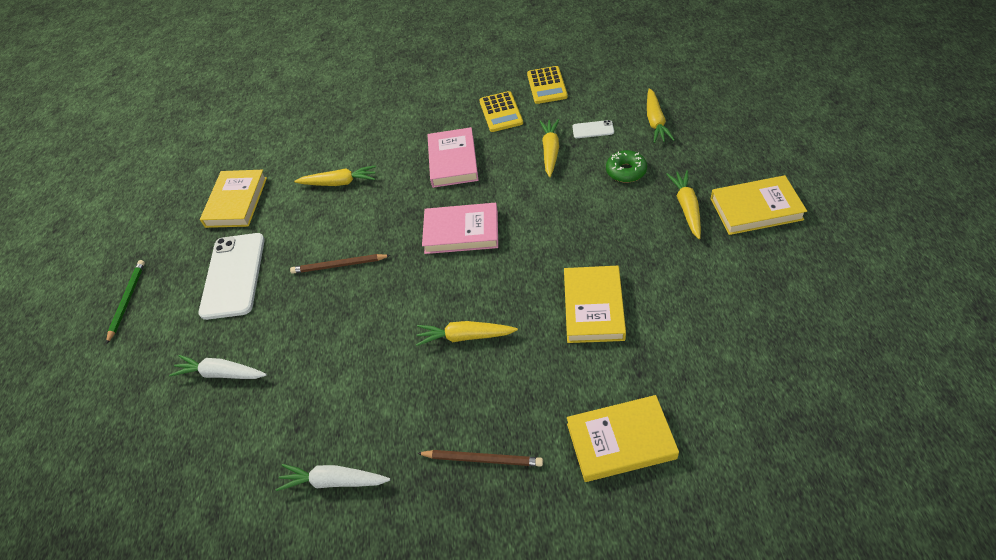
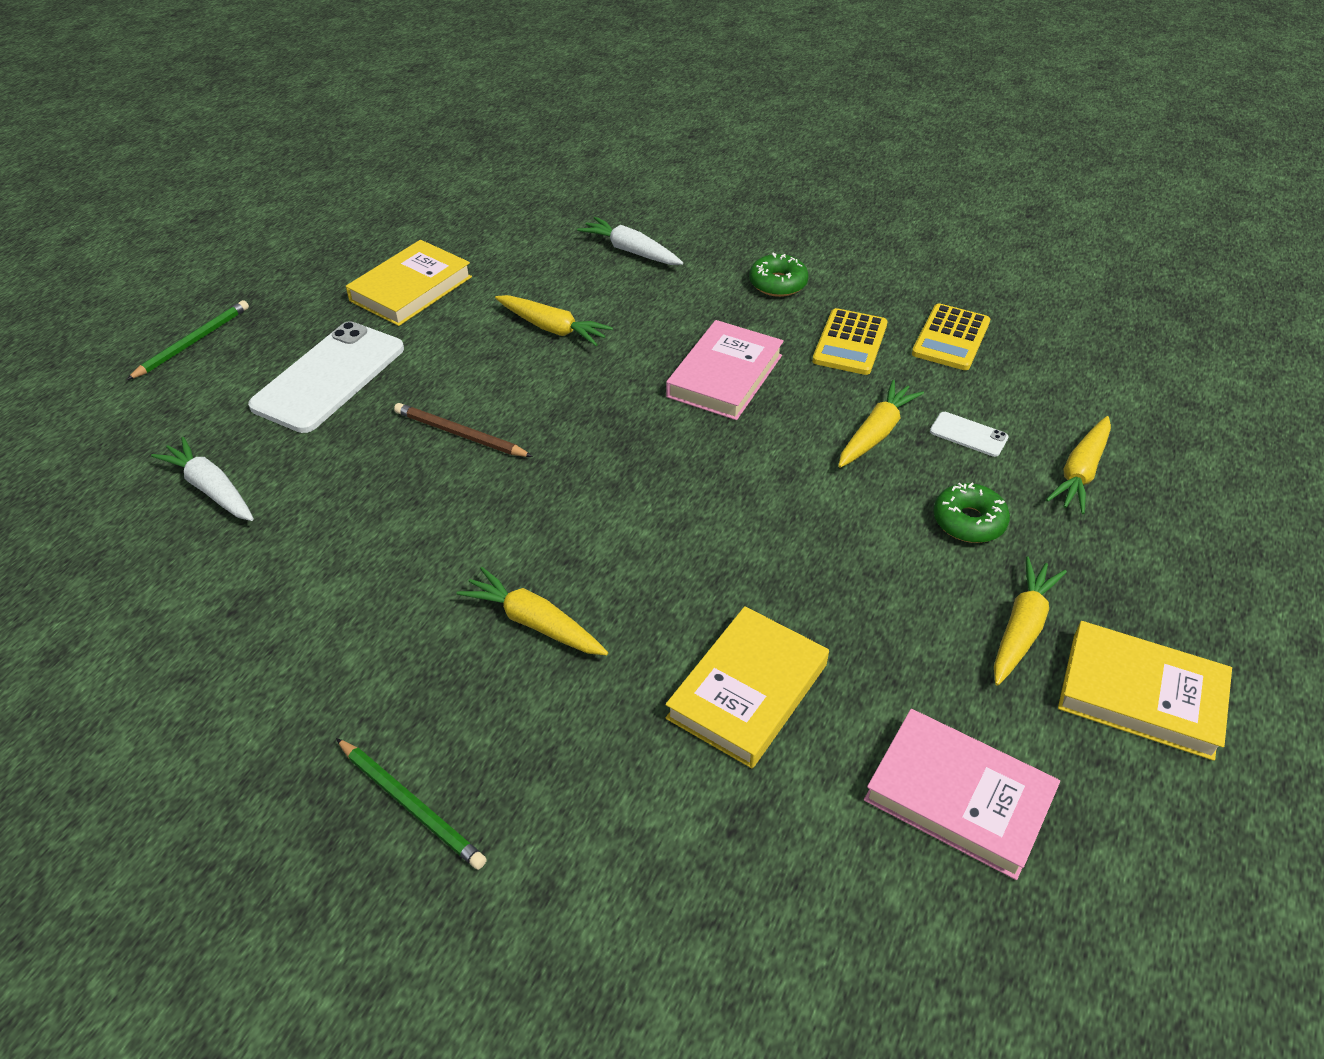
camera: 25 degrees right, 5 degrees down
white carrot [275,464,390,491] -> white carrot moved to [577,217,683,265]
brown pencil [417,450,543,467] -> green pencil [336,738,487,870]
pink book [422,203,498,254] -> pink book moved to [864,709,1060,880]
yellow book [567,395,679,482] -> none
none -> green donut [749,253,809,297]

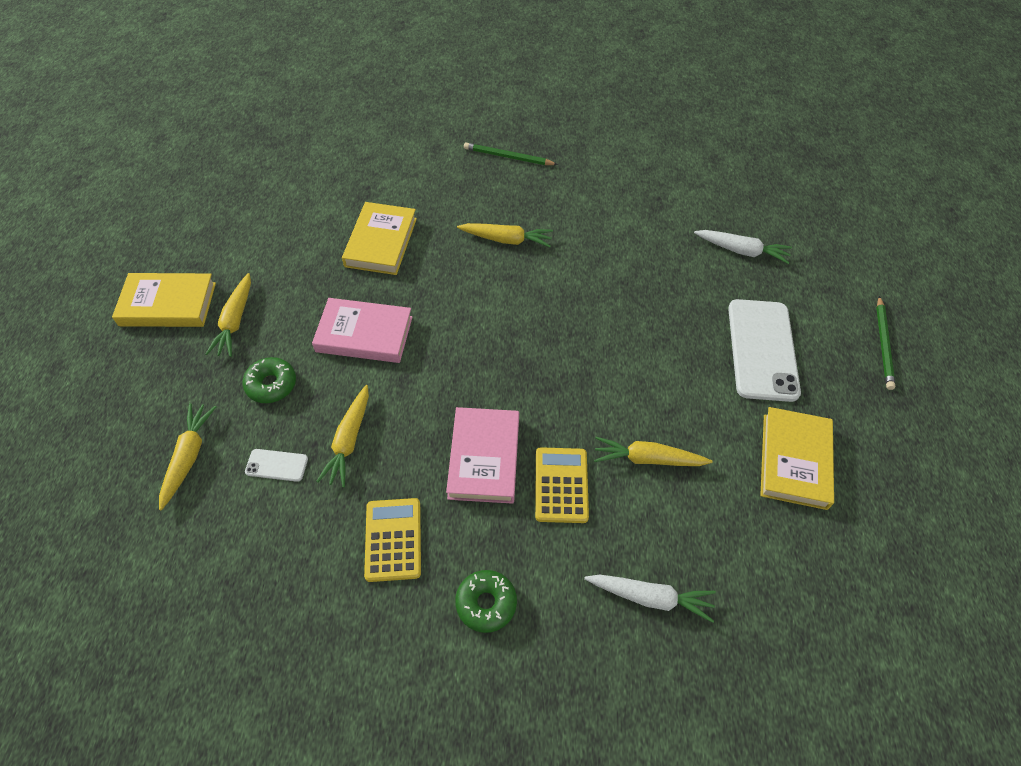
camera: 155 degrees right, 10 degrees up
brown pencil [394,403,533,457] -> none
pink book [864,709,1060,880] -> pink book moved to [312,298,412,363]
yellow calculator [912,303,990,370] -> yellow calculator moved to [535,447,589,523]

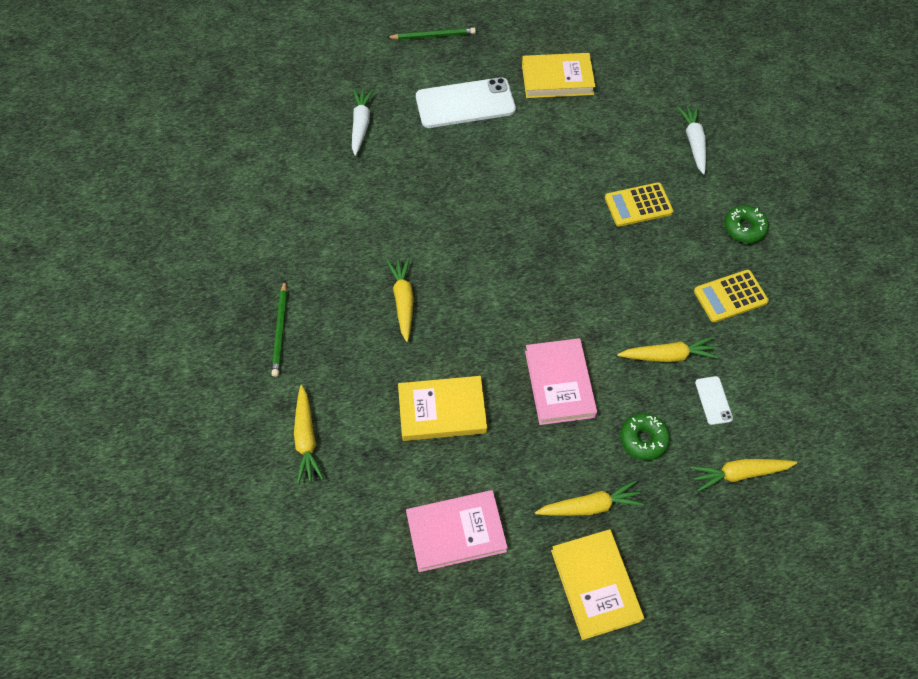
camera: 105 degrees left, 5 degrees up
pink book [446,407,519,504] -> pink book moved to [406,490,508,572]
yellow carrot [594,437,713,466] -> yellow carrot moved to [294,385,324,484]

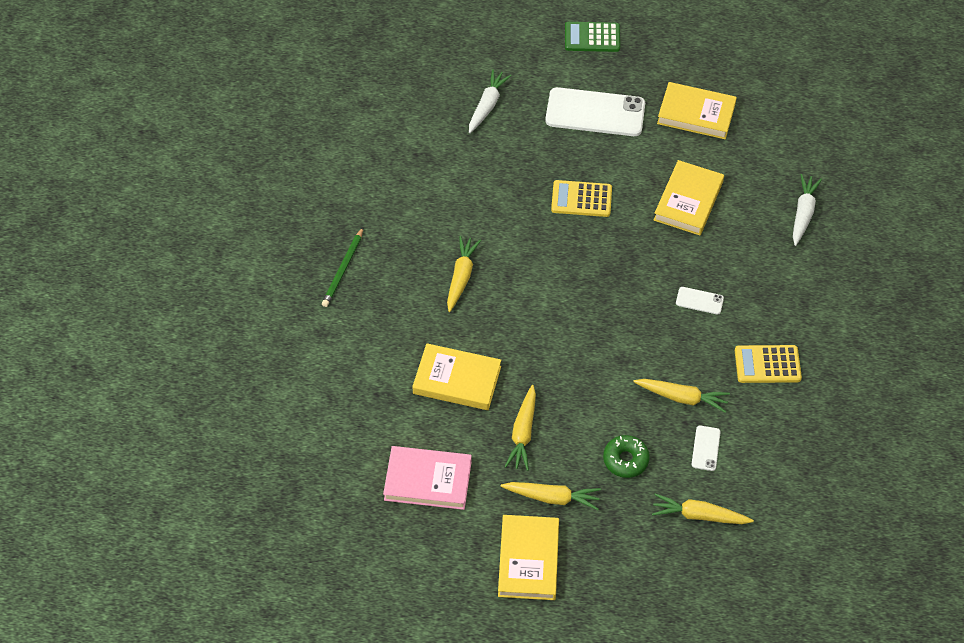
camera: 20 degrees right, 5 degrees down
yellow carrot [294,385,324,484] -> yellow carrot moved to [505,385,536,471]
green pencil [386,28,476,40] -> green calculator [565,22,620,52]
pink book [525,338,597,425] -> none
yellow calculator [605,182,674,227] -> yellow calculator moved to [551,180,612,217]
green donut [724,205,769,243] -> none
none -> yellow book [654,160,724,235]
none -> white phone [676,287,724,315]

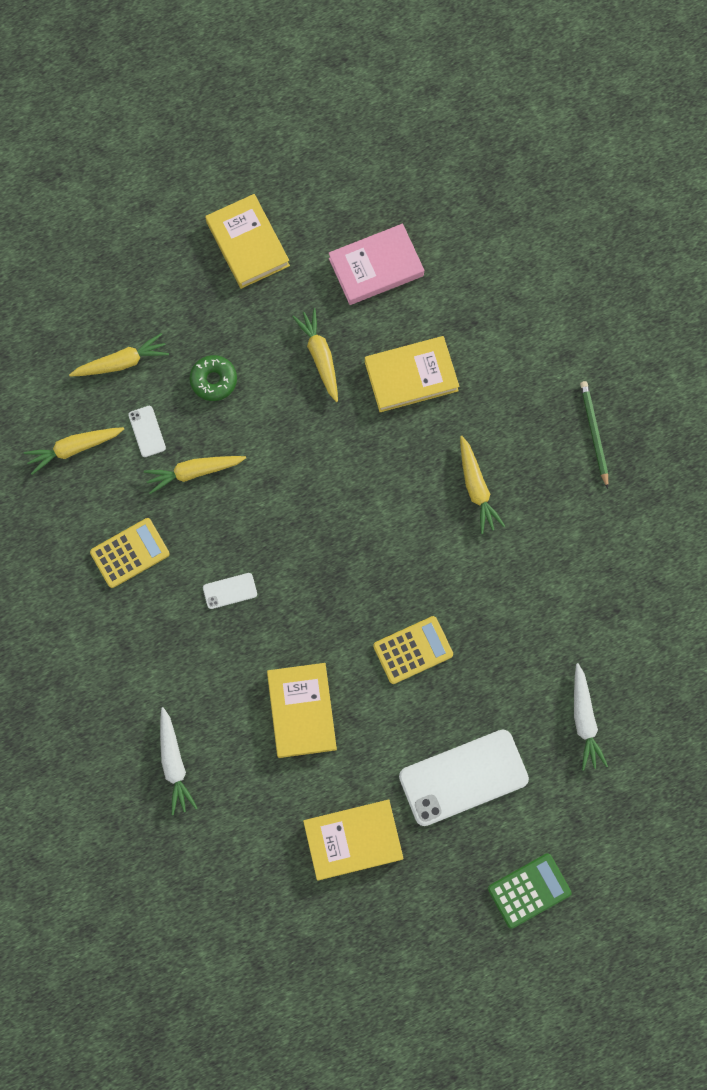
camera: 150 degrees right, 20 degrees up
yellow carrot [501,482,601,510] -> yellow carrot moved to [23,427,124,475]

